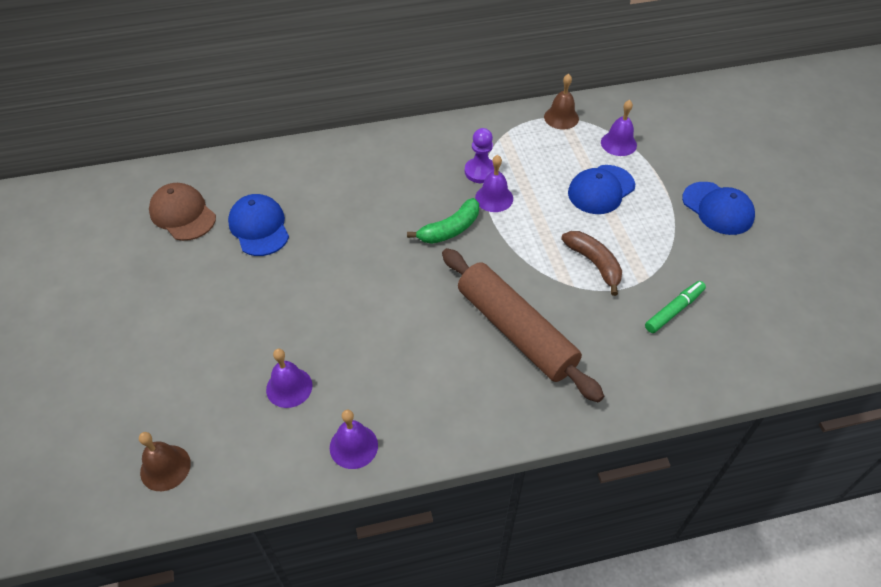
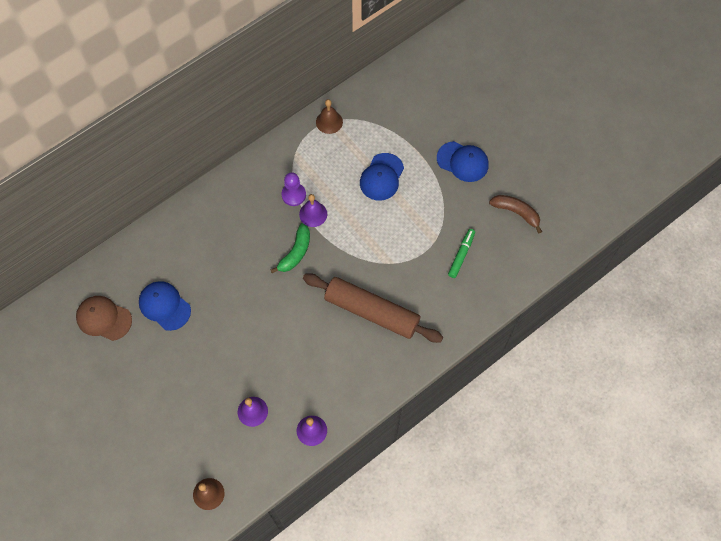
camera: 25 degrees left, 15 degrees up
brown banana [561,231,622,296] -> brown banana moved to [489,195,542,233]
purple bell [601,100,637,156] -> none

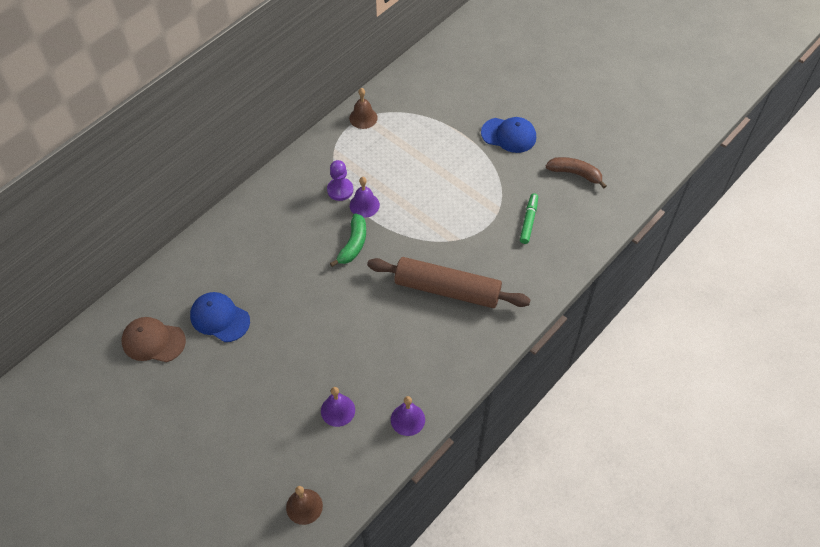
camera: 10 degrees left, 10 degrees down
blue cap [360,153,404,201] -> none

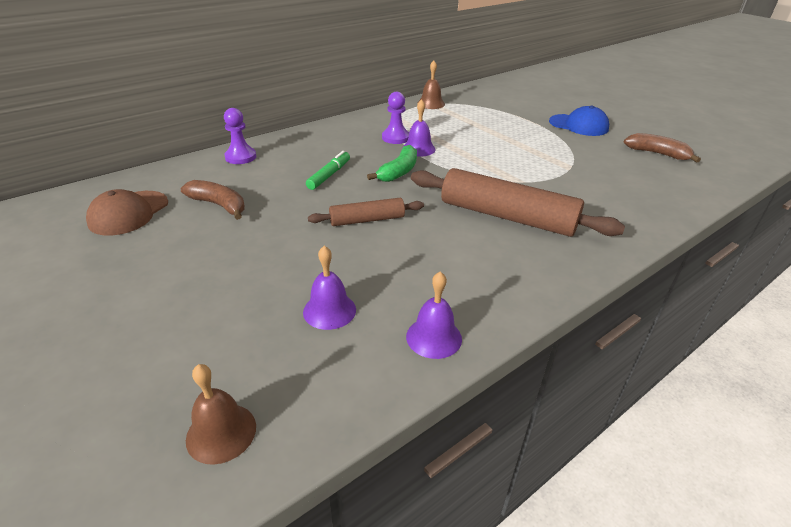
camera: 10 degrees right, 20 degrees down
brown cap [122,317,186,362] -> brown cap turned 90 degrees counterclockwise [86,189,168,236]
blue cap [190,292,250,342] -> brown banana [181,180,245,220]
green marker [520,193,538,244] -> green marker moved to [306,151,350,190]
none -> purple pawn [224,108,256,164]
none -> brown rolling pin [308,198,424,226]

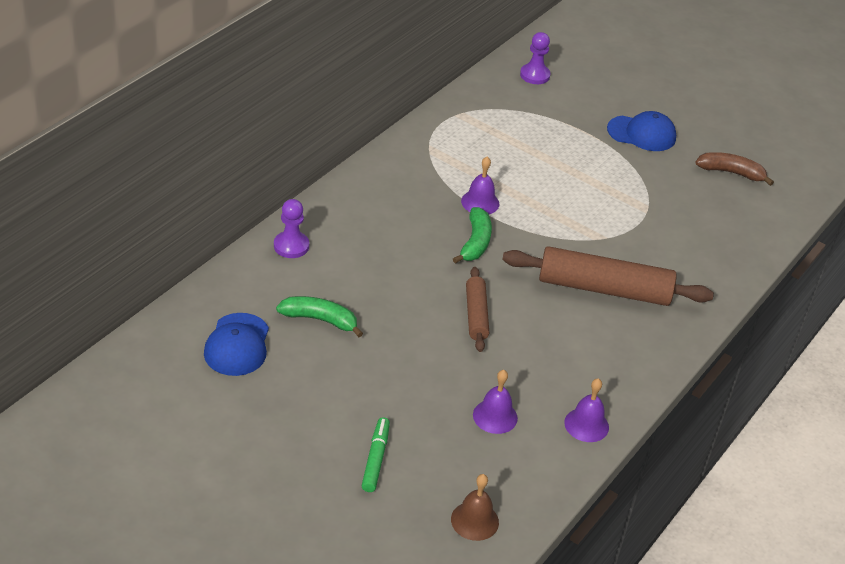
camera: 20 degrees left, 5 degrees up
brown cap [86,189,168,236] -> blue cap [204,313,269,376]
brown banana [181,180,245,220] -> green banana [276,296,363,337]
green marker [306,151,350,190] -> green marker moved to [361,417,390,492]
brown rolling pin [308,198,424,226] -> brown rolling pin turned 60 degrees counterclockwise [466,267,489,352]
purple pawn [382,92,409,144] -> purple pawn moved to [520,32,550,84]
brown bell [417,61,445,109] -> none

